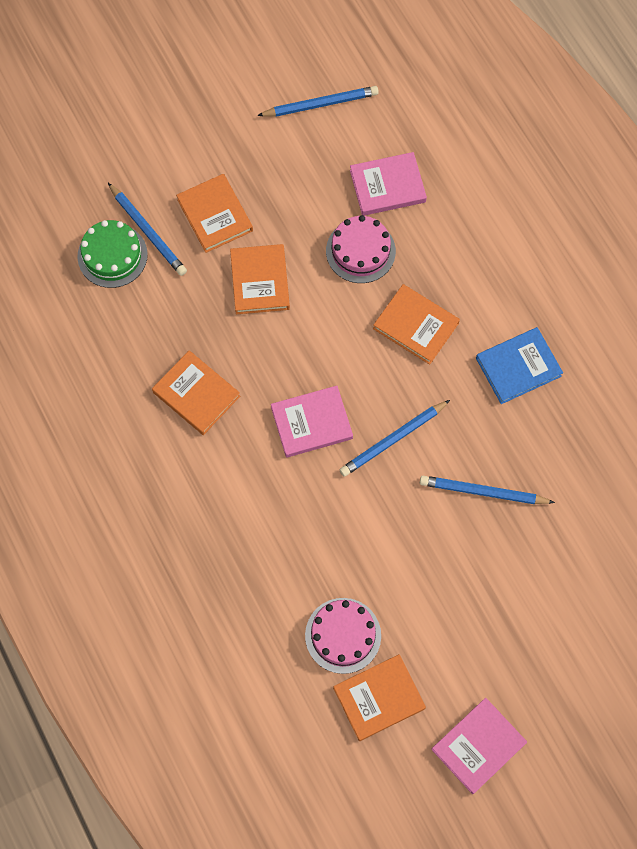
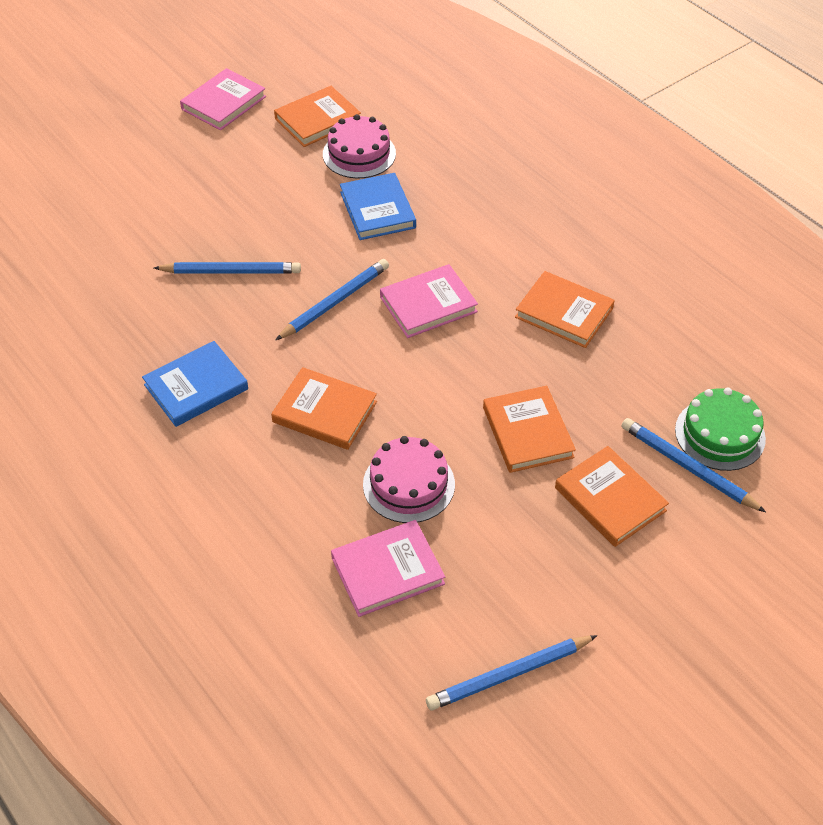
camera: 170 degrees right, 20 degrees down
none -> blue book [340,173,416,240]

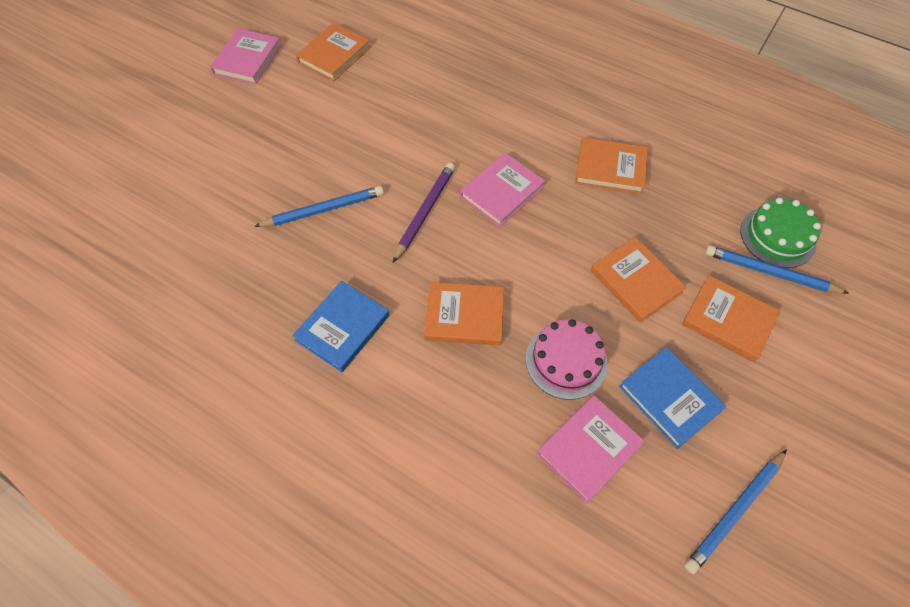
camera: 20 degrees left, 10 degrees up
blue pencil [275,259,389,340] -> purple pencil [393,163,455,263]
pink cake [323,114,396,178] -> none
blue book [340,173,416,240] -> blue book moved to [619,347,726,449]

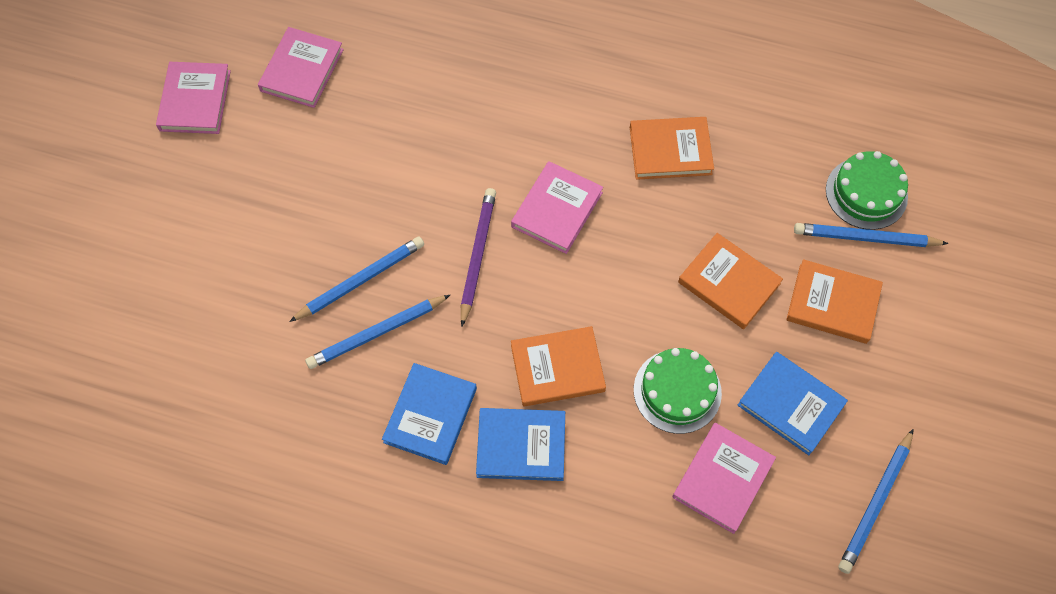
camera: 15 degrees left, 5 degrees up
orange book [296,23,371,81] -> pink book [258,27,344,108]
pink cake [526,319,608,400] -> green cake [634,348,722,434]
none -> blue pencil [305,295,450,369]
none -> blue book [476,408,565,481]

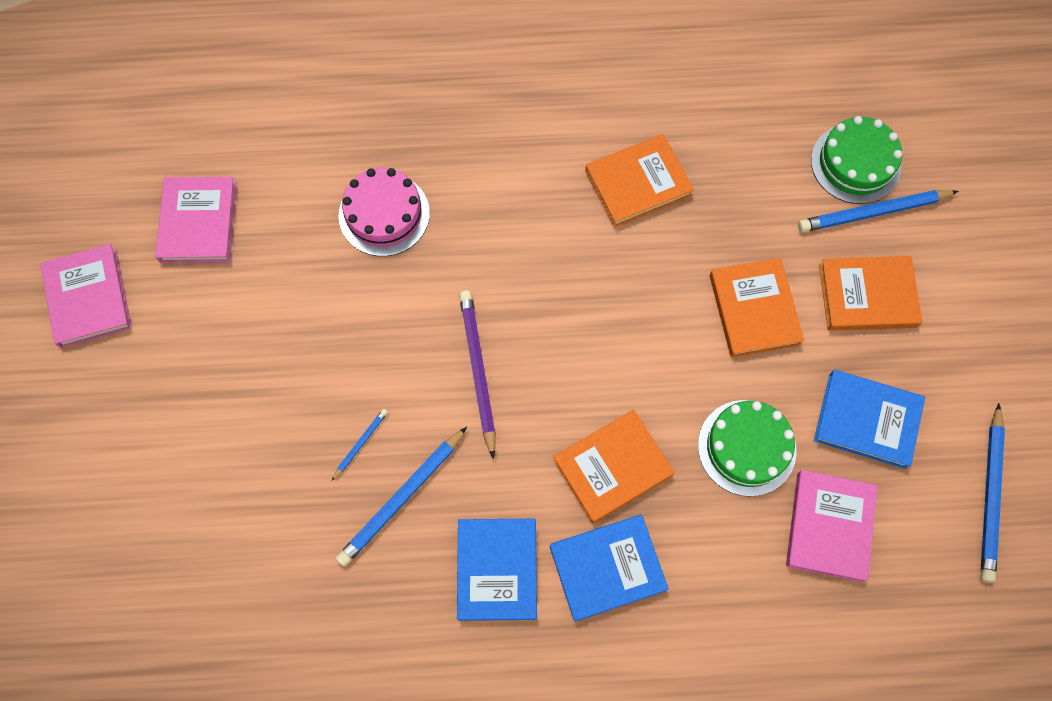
camera: 20 degrees left, 5 degrees up
blue pencil [289,236,424,322] -> blue pencil [332,409,388,480], size x0.49
pink book [511,161,603,254] -> none
orange book [678,233,783,329] -> orange book turned 60 degrees clockwise [710,258,804,358]
none -> pink cake [338,168,430,256]

